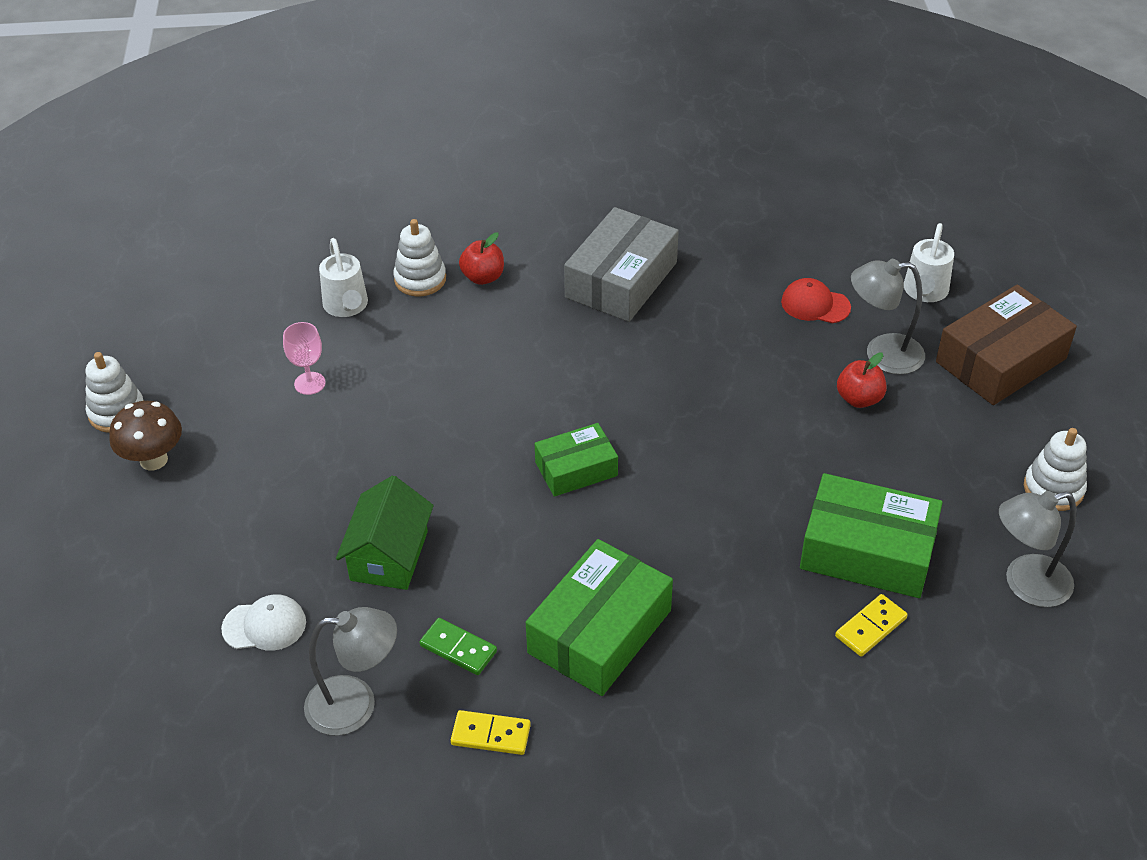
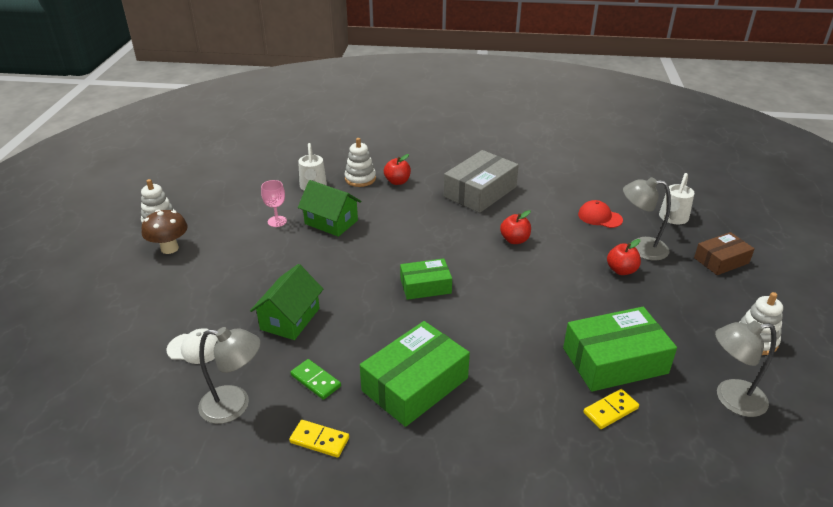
camera: 10 degrees right, 10 degrees down
green box [800,473,943,598] -> green box turned 45 degrees counterclockwise [563,307,677,392]
brown box [936,284,1077,405] -> brown box [694,232,755,275], size x0.61
none -> green house [298,180,361,237]
none -> red apple [500,210,531,244]

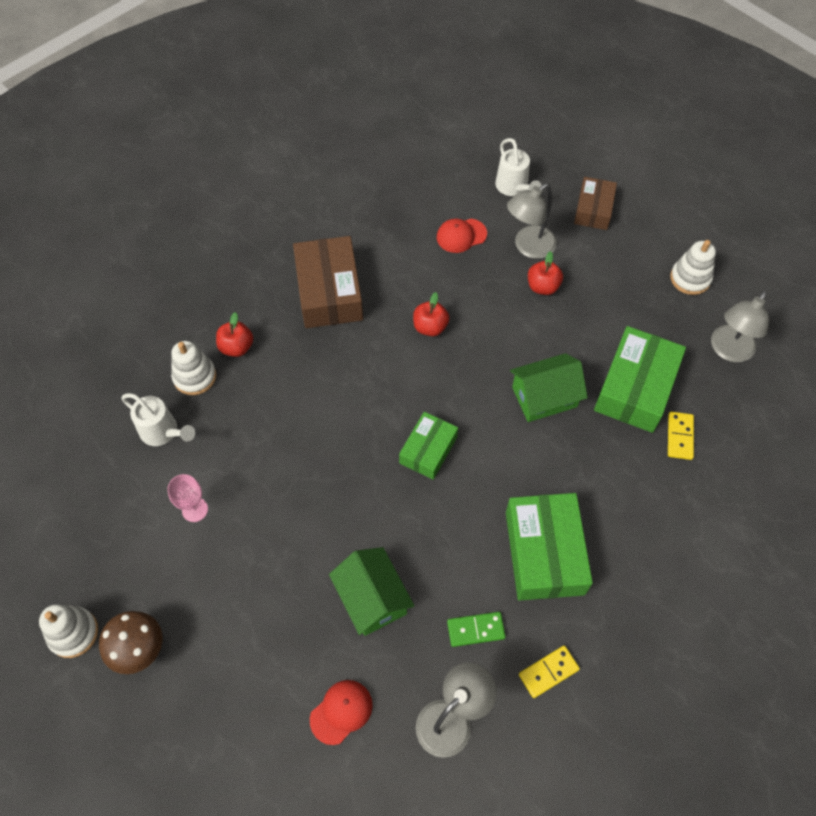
camera: 50 degrees left, 25 degrees up
white cap [166,328,218,364] -> red cap [310,680,373,745]
green house [298,180,361,237] -> green house moved to [510,353,588,422]
grey box [444,150,519,213] -> brown box [293,236,363,328]

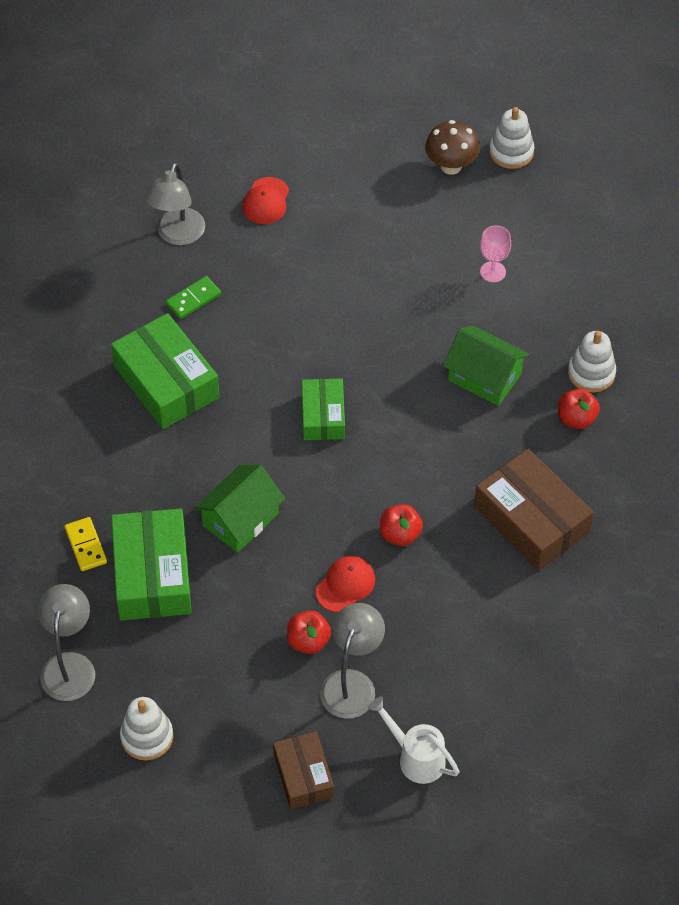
camera: 150 degrees right, 5 degrees down
white watering can [121,393,195,446] -> none
green house [329,547,414,636] -> green house moved to [443,326,530,406]
red cap [437,219,487,253] -> red cap moved to [315,556,375,612]
yellow domino [519,646,580,698] -> none

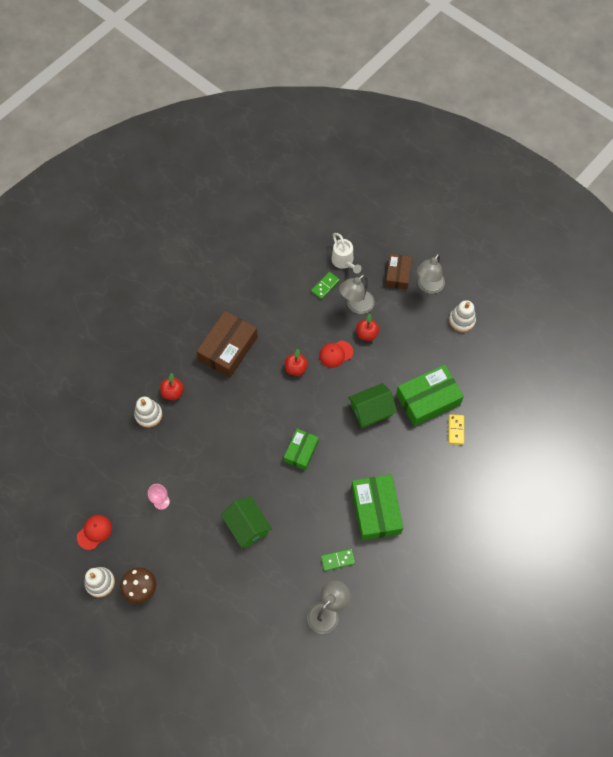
camera: 155 degrees left, 10 degrees up
grey lamp [38,584,95,701] -> grey lamp moved to [417,253,445,294]
green box [111,508,192,621] -> green box turned 45 degrees clockwise [396,365,464,426]
red cap [242,177,289,224] -> red cap moved to [77,515,112,550]
green house [443,326,530,406] -> green house moved to [221,496,272,548]
brown box [474,449,594,571] -> brown box turned 45 degrees clockwise [196,311,258,378]
none -> green domino [311,272,340,299]

